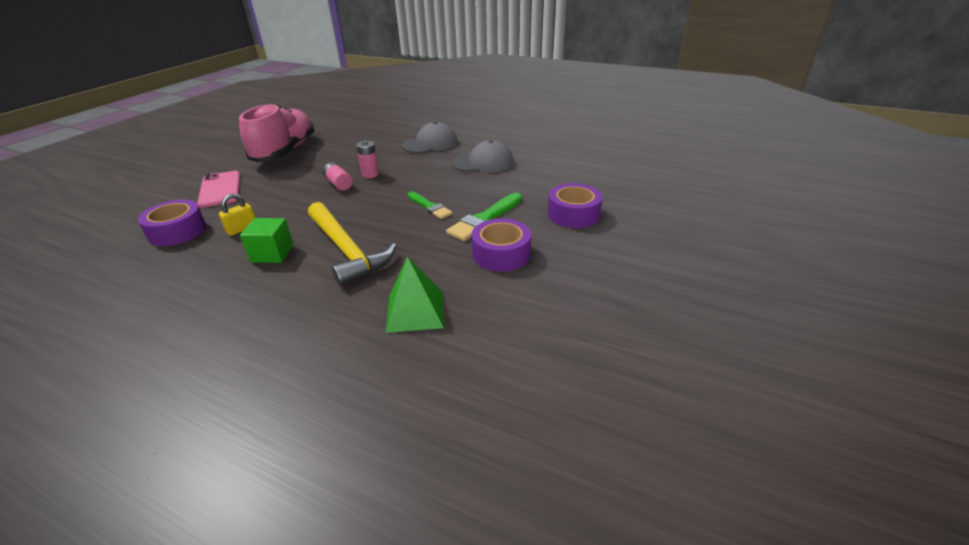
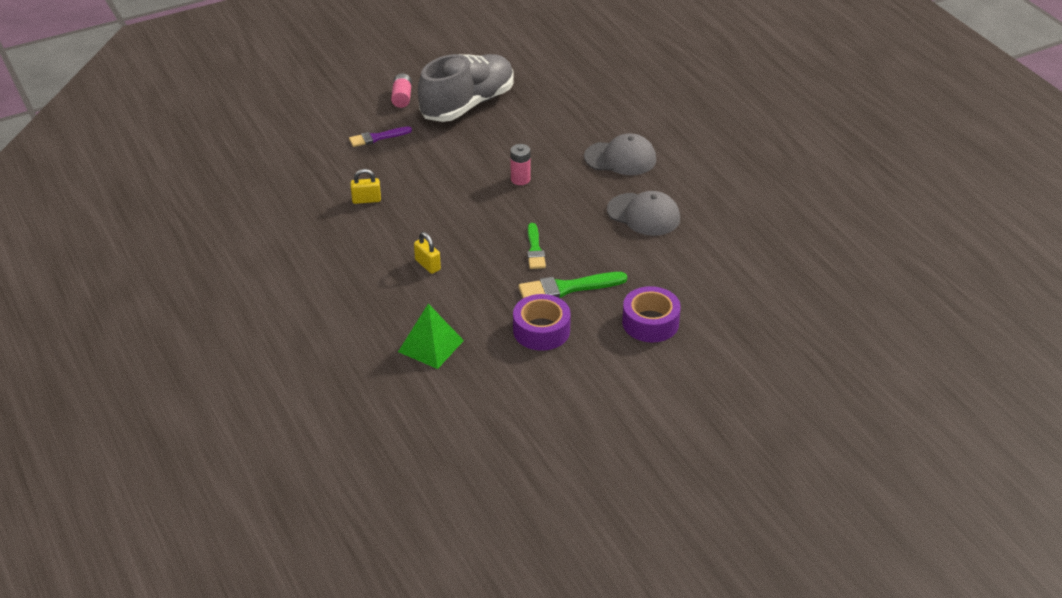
camera: 35 degrees right, 5 degrees up
purple tape [138,200,206,246] -> none
pink phone [197,171,240,208] -> purple brush [349,126,412,147]
pink shoe [239,103,315,162] -> grey shoe [418,54,514,122]
green cube [240,218,293,263] -> none
yellow hammer [308,202,396,287] -> yellow padlock [414,232,441,274]
pink battery [323,163,352,191] -> pink battery moved to [391,73,412,108]

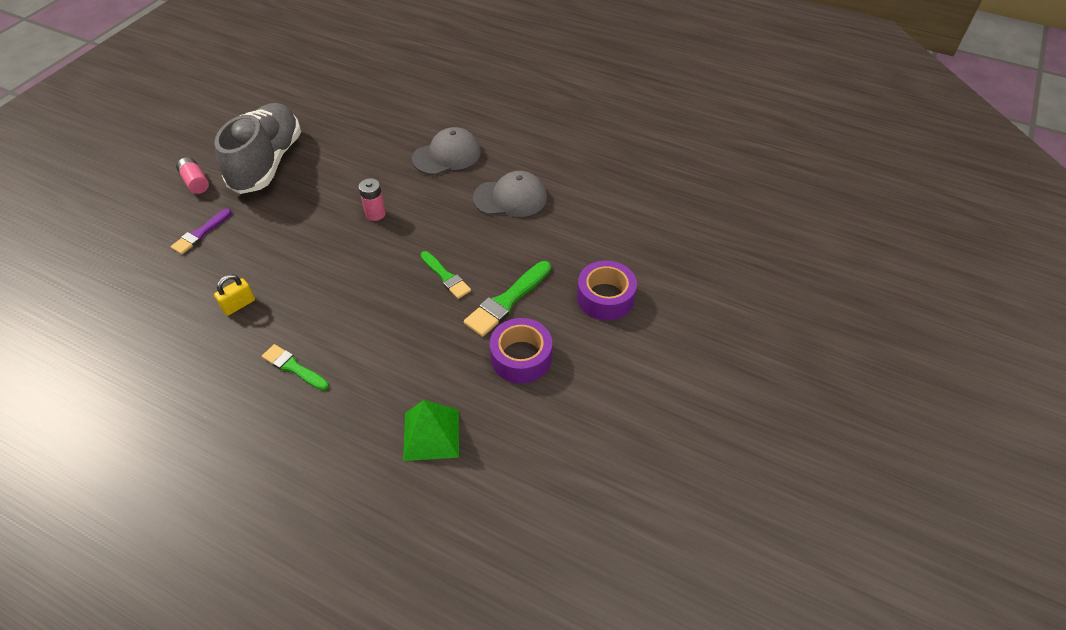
camera: 35 degrees left, 10 degrees up
yellow padlock [414,232,441,274] -> none
none -> green brush [262,344,329,390]

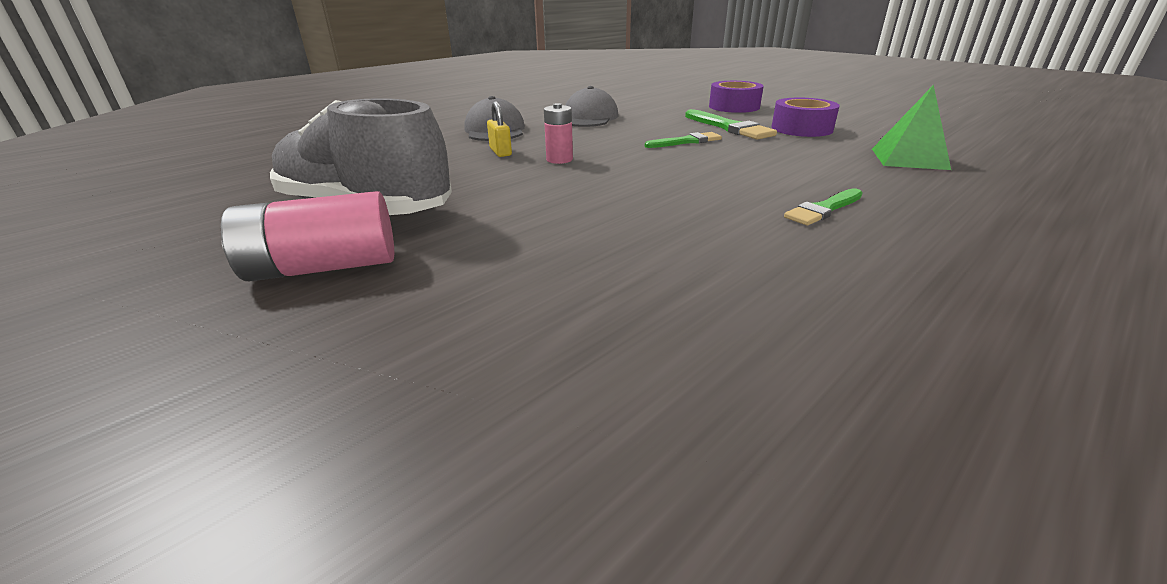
camera: 70 degrees left, 20 degrees down
purple brush [171,208,232,254] -> none
pink battery [176,157,209,194] -> pink battery [221,191,394,281], size x1.70
yellow padlock [214,274,255,316] -> yellow padlock moved to [487,101,512,157]

